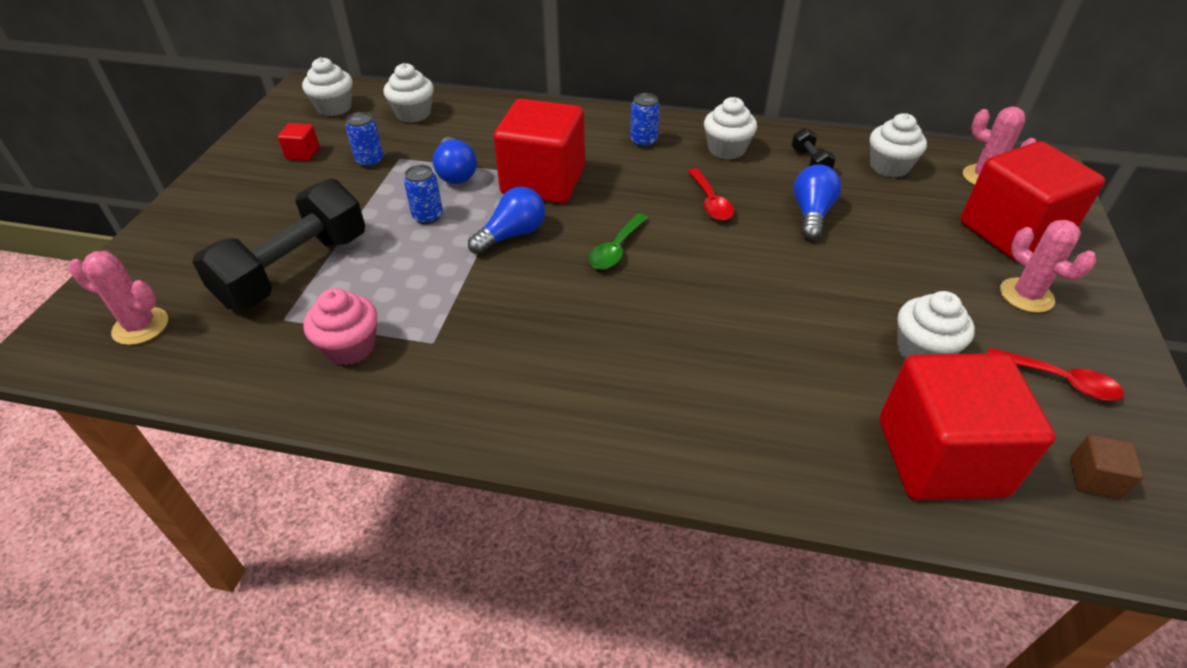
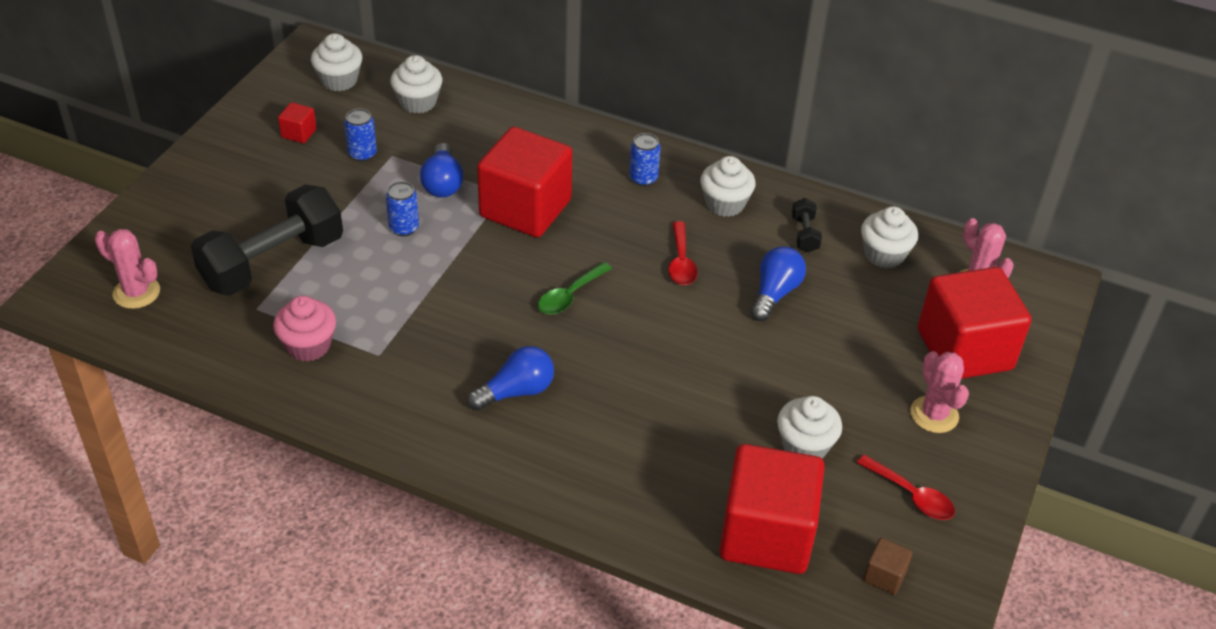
camera: 10 degrees right, 0 degrees up
blue light bulb [468,187,545,255] -> blue light bulb moved to [467,346,554,411]

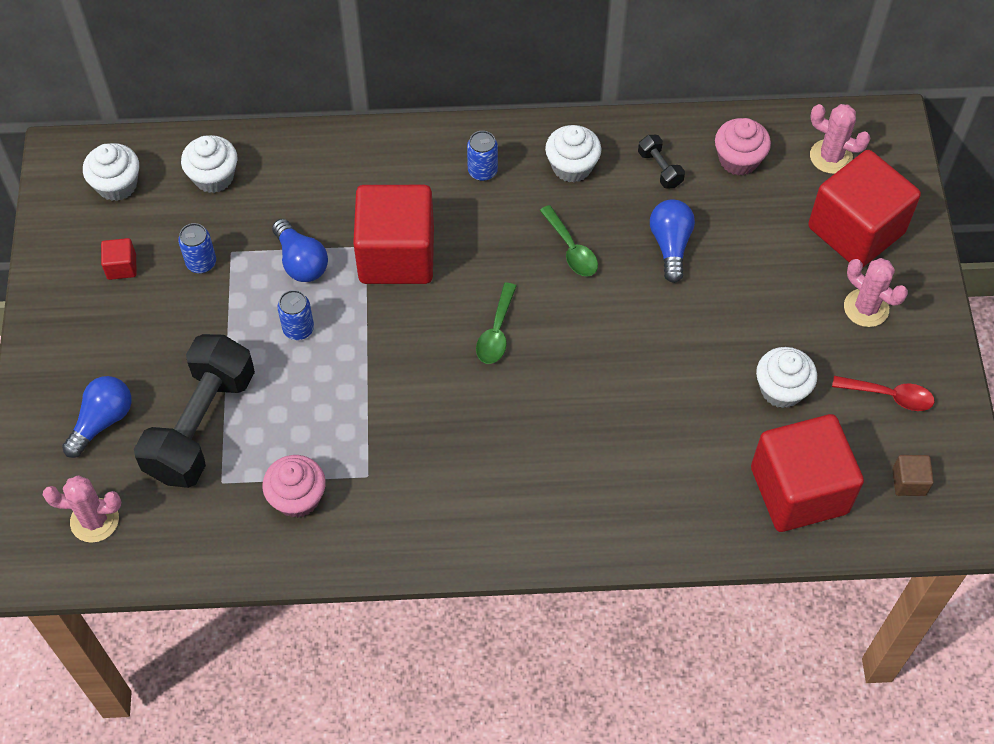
camera: 25 degrees left, 15 degrees up
blue light bulb [467,346,554,411] -> blue light bulb moved to [62,376,131,458]
red spoon [668,221,698,285] -> green spoon [540,205,598,277]
white cupcake [861,206,918,268] -> pink cupcake [715,118,771,175]

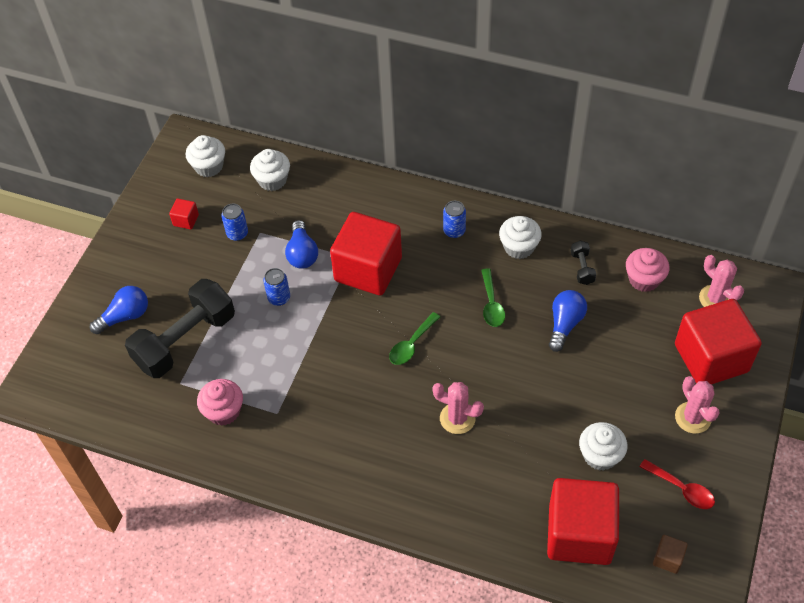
camera: 25 degrees right, 5 degrees down
pink cactus [43,475,121,543] -> pink cactus moved to [432,382,484,434]

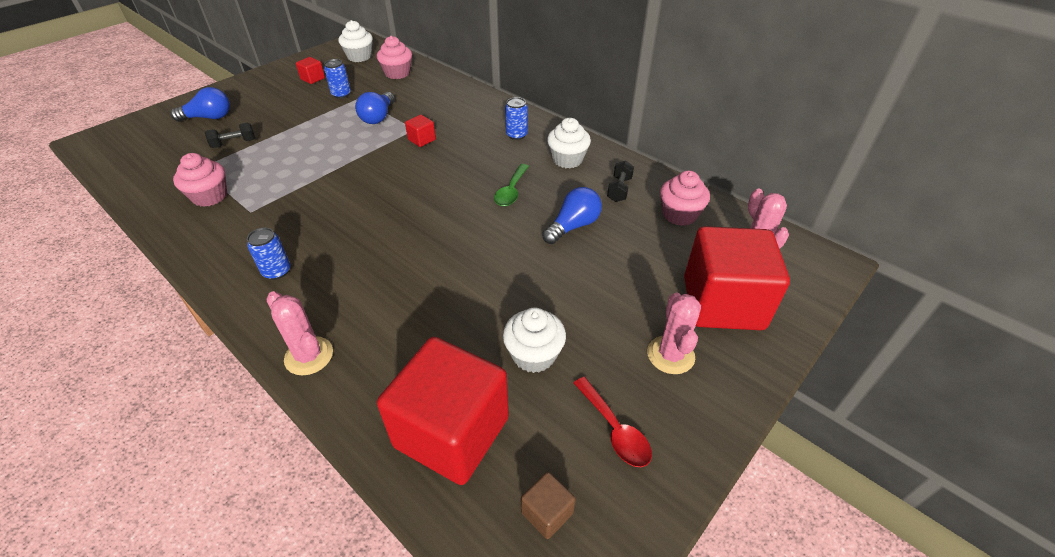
camera: 20 degrees right, 10 degrees down
black dumbbell [125,279,235,378] -> black dumbbell [205,123,255,148], size x0.42
white cupcake [250,149,290,191] -> pink cupcake [377,36,412,79]
blue can [263,268,290,306] -> blue can moved to [247,228,290,280]
red cube [330,212,402,295] -> red cube [405,115,436,147], size x0.40
green spoon [389,312,440,365] -> none
pink cactus [432,382,484,434] -> pink cactus moved to [266,291,333,376]

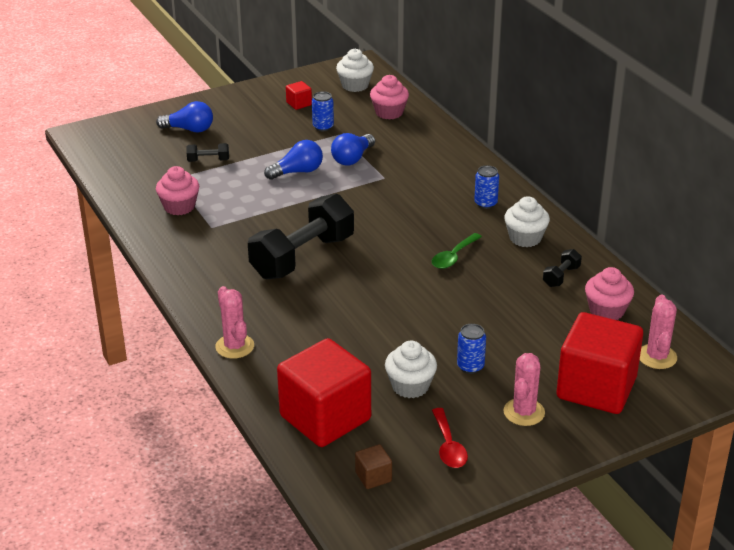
camera: 20 degrees right, 10 degrees down
blue can [247,228,290,280] -> blue can moved to [457,324,486,374]
red cube [405,115,436,147] -> none
blue light bulb [542,187,602,244] -> blue light bulb moved to [264,140,323,180]
none -> black dumbbell [248,194,354,279]

